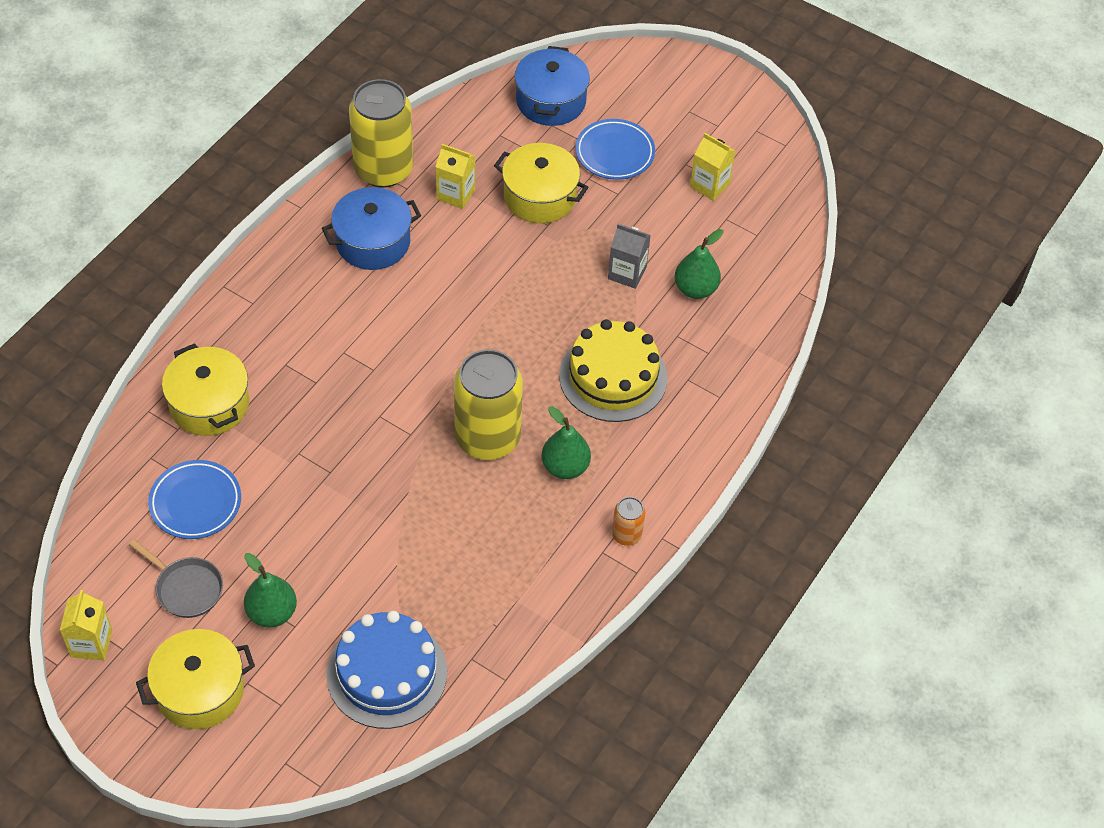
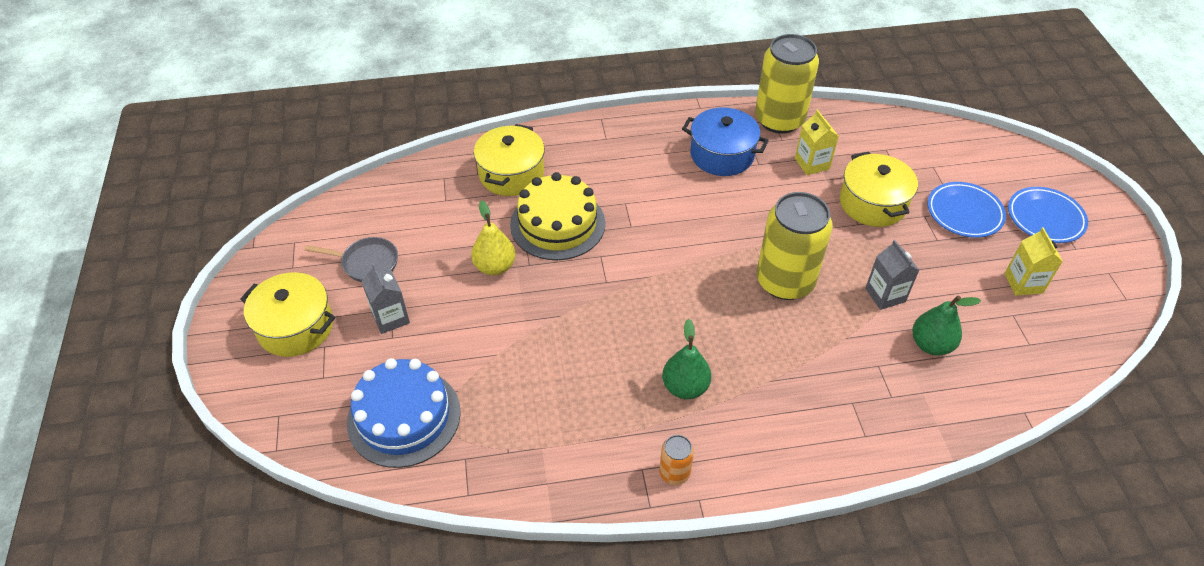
camera: 50 degrees right, 5 degrees down
yellow carton [60,590,112,660] -> none
grey pan [129,539,223,618] -> grey pan turned 75 degrees counterclockwise [305,237,398,282]
blue plate [148,460,241,539] -> blue plate moved to [1008,187,1088,243]
green pear [244,553,297,628] -> grey carton [361,263,410,334]
yellow can [454,349,523,460] -> yellow can moved to [757,192,832,300]
blue pot [515,46,590,126] -> none
yellow cake [559,319,667,422] -> yellow cake moved to [510,172,605,260]
none -> yellow pear [471,200,516,275]

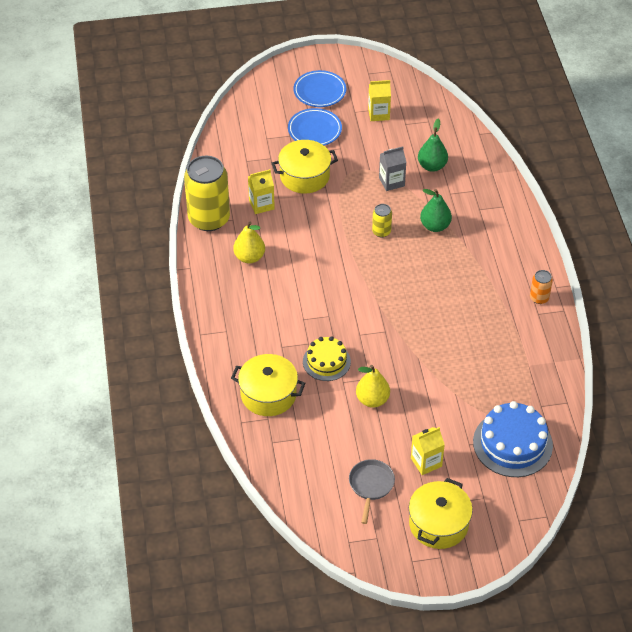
camera: 90 degrees left, 0 degrees up
grey carton [361,263,410,334] -> yellow carton [411,427,445,475]
yellow cake [510,172,605,260] -> yellow cake [303,336,351,381], size x0.63
green pear [662,319,711,399] -> green pear moved to [420,189,452,232]
blue pot [682,107,769,176] -> yellow pear [233,222,265,263]
yellow can [757,192,832,300] -> yellow can [372,204,392,237], size x0.45

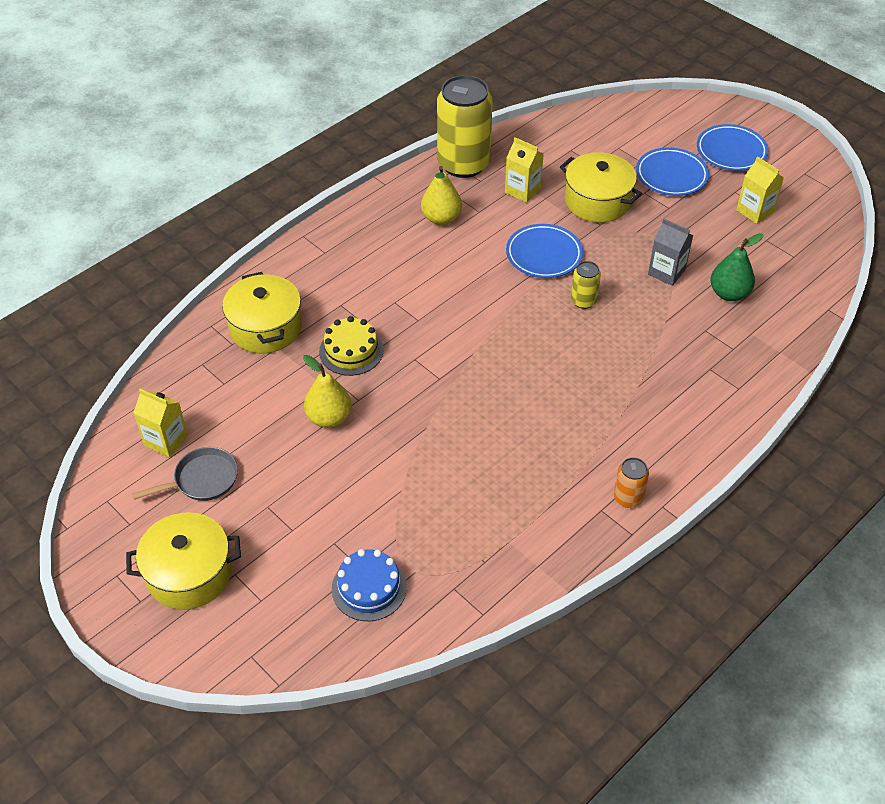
camera: 55 degrees right, 0 degrees up
yellow carton [411,427,445,475] -> yellow carton moved to [133,389,188,458]
green pear [420,189,452,232] -> none
blue cake [473,401,553,477] -> blue cake [332,549,407,621], size x0.63
none -> blue plate [506,224,583,278]

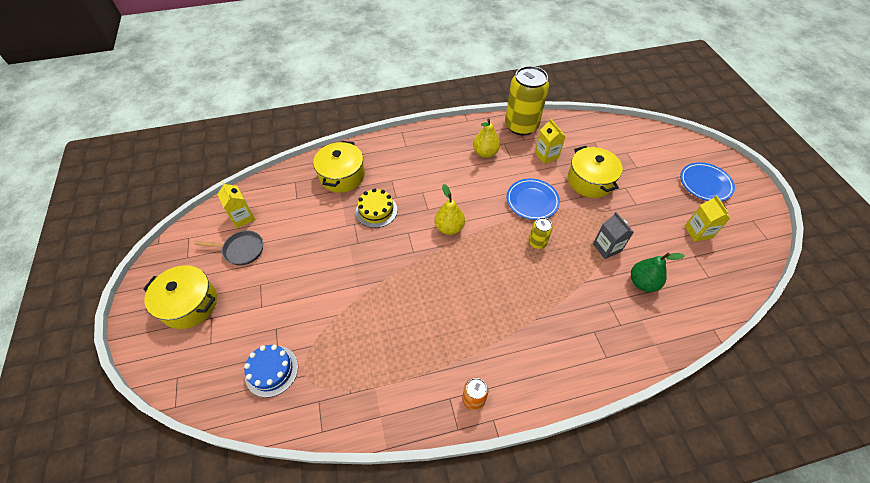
camera: 30 degrees right, 5 degrees up
yellow pear [303,355,352,428] -> yellow pear moved to [435,184,465,235]
blue plate [636,148,709,196] -> none

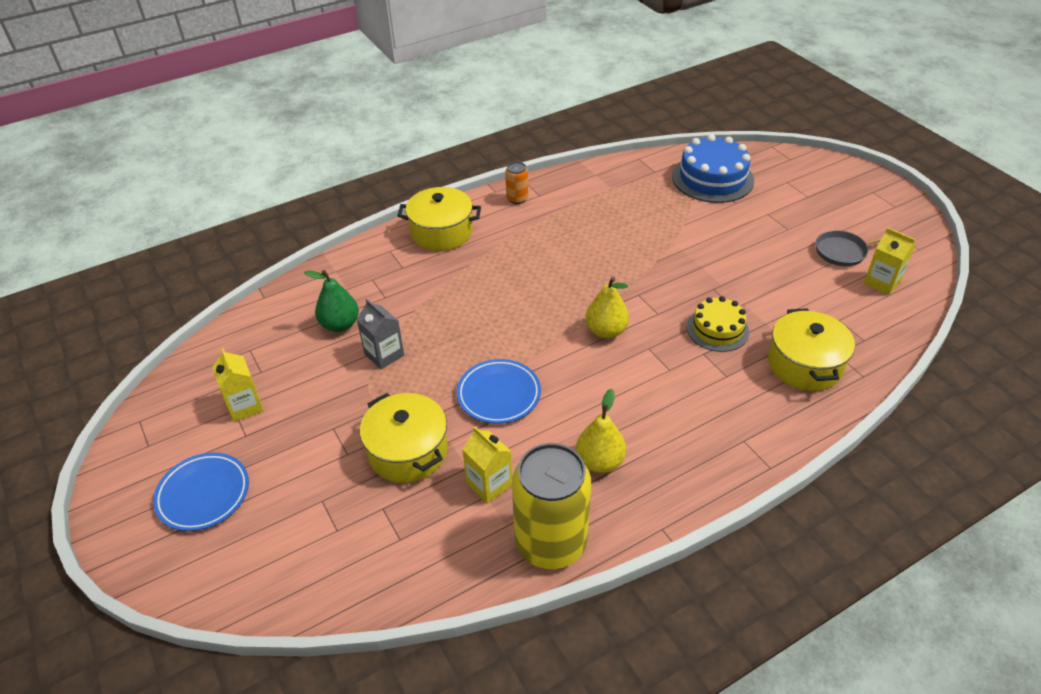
camera: 165 degrees right, 10 degrees down
yellow pot [143,265,217,329] -> yellow pot moved to [397,187,481,251]
blue cake [244,345,298,398] -> blue cake [672,134,754,203], size x1.59
yellow can [529,217,553,249] -> none

